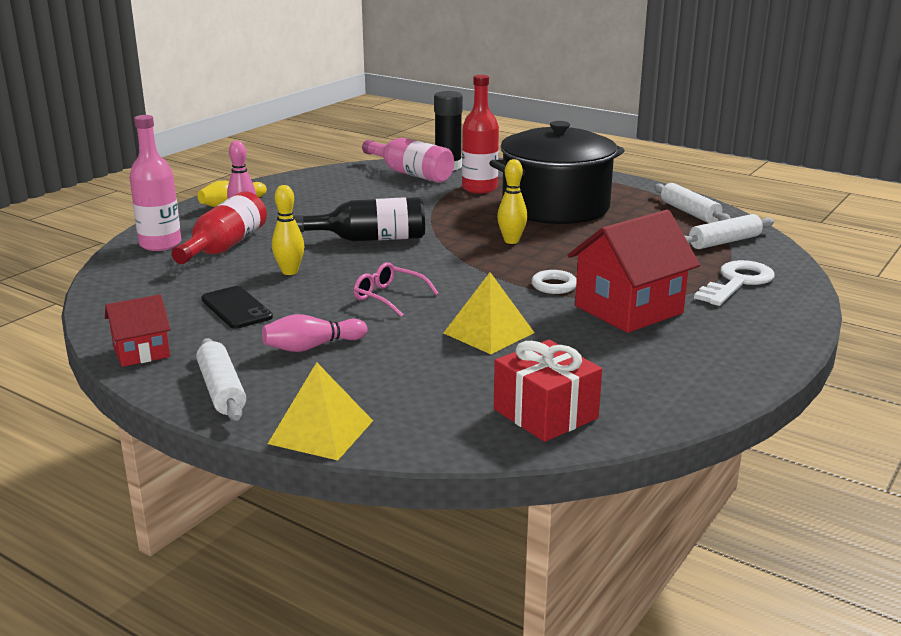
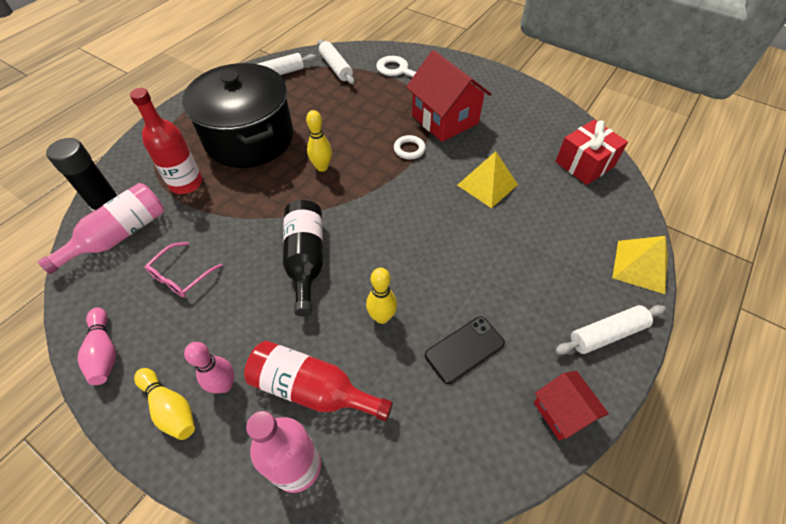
camera: 90 degrees left, 30 degrees up
pink bowling pin [262,314,367,352] -> pink bowling pin moved to [78,307,116,385]
pink glasses [354,262,439,317] -> pink glasses moved to [145,242,223,297]

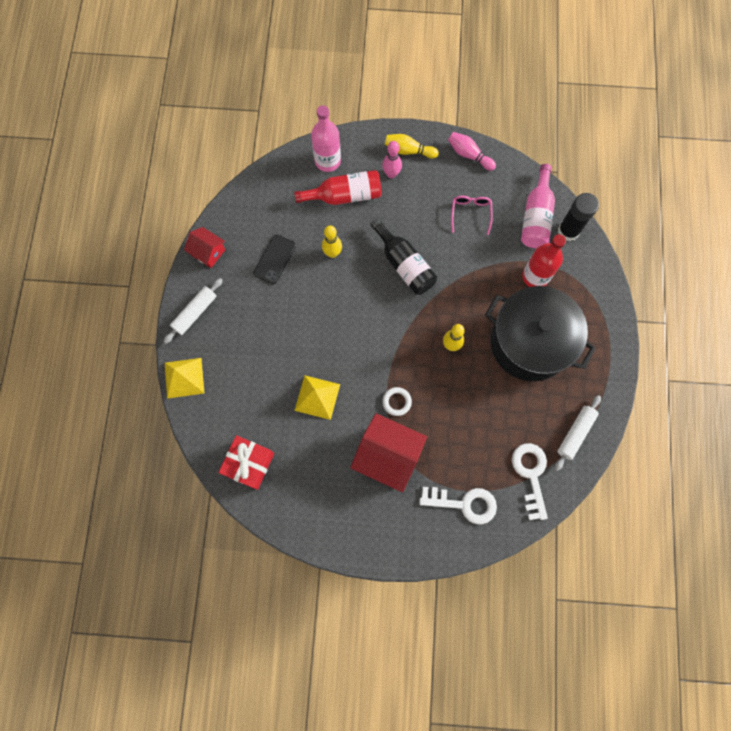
camera: 150 degrees right, 20 degrees up
white rolling pin [318,39,355,84] -> white key [512,443,548,520]

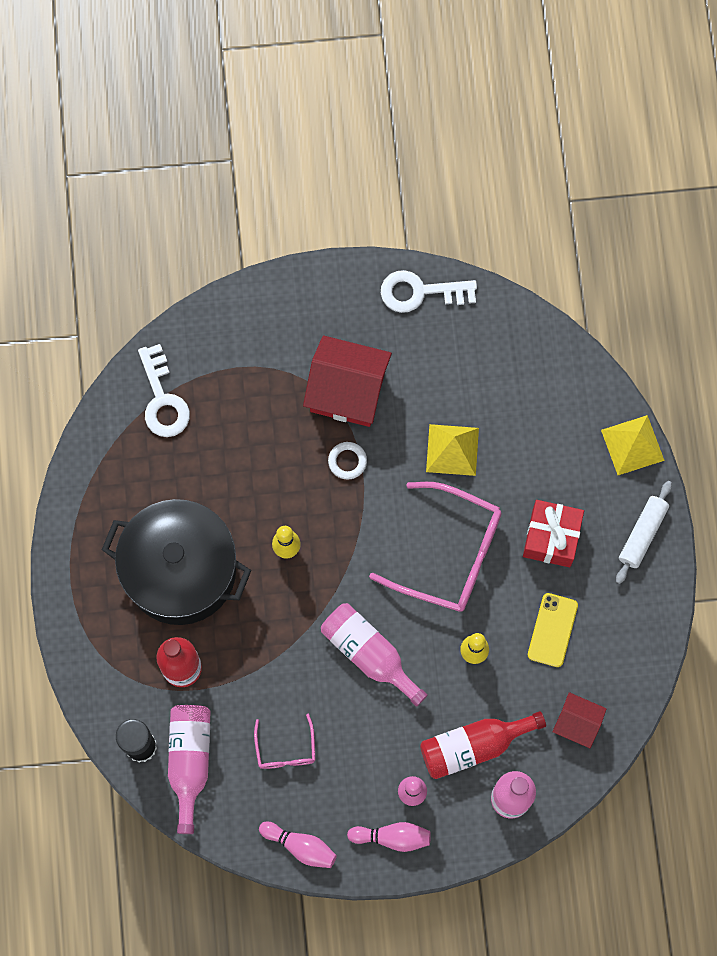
camera: 170 degrees right, 0 degrees up
red house [184,227,225,268] -> red house moved to [552,692,607,748]
red gift [218,435,274,490] -> red gift moved to [523,500,584,567]
black phone [253,234,296,284] -> yellow phone [528,593,578,667]
black bottle [370,218,437,295] -> pink bottle [321,603,428,707]
yellow bowling pin [385,134,439,159] -> pink bowling pin [347,822,431,852]
white key [419,487,497,525] -> white key moved to [381,270,477,313]
white rolling pin [555,395,601,471] -> none
none -> pink glasses [369,482,501,612]

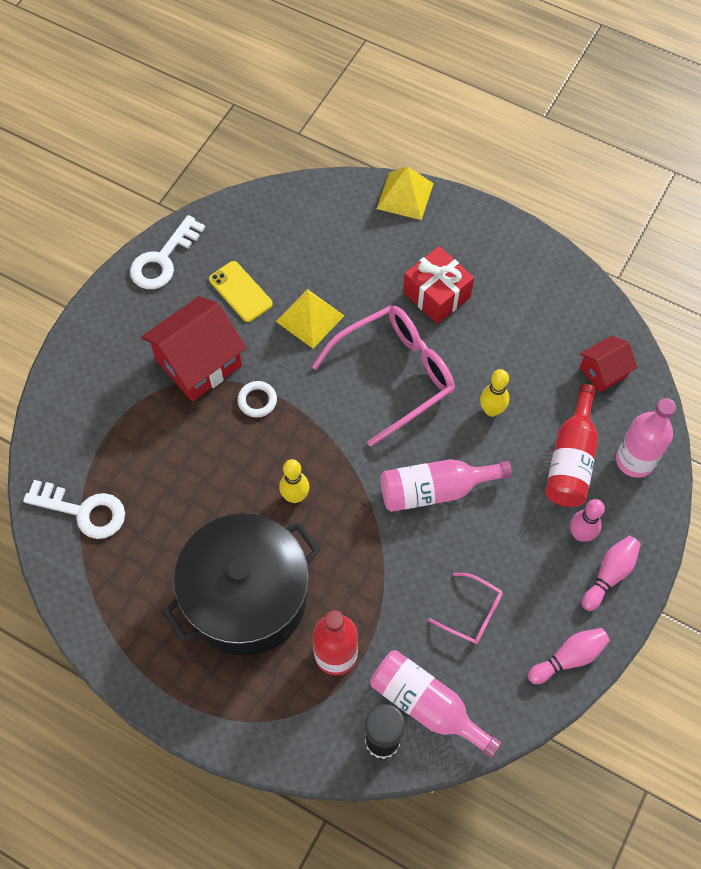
camera: 55 degrees left, 10 degrees down
yellow phone [528,593,578,667] -> yellow phone moved to [209,261,273,322]
white rolling pin [616,481,672,584] -> none

